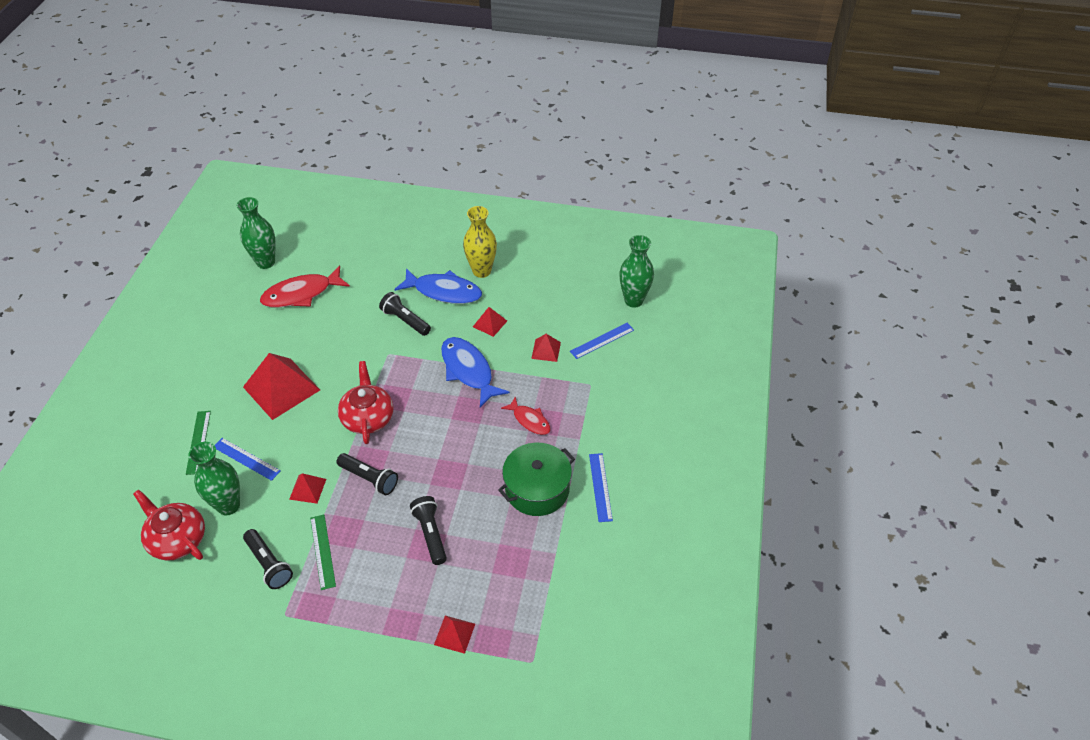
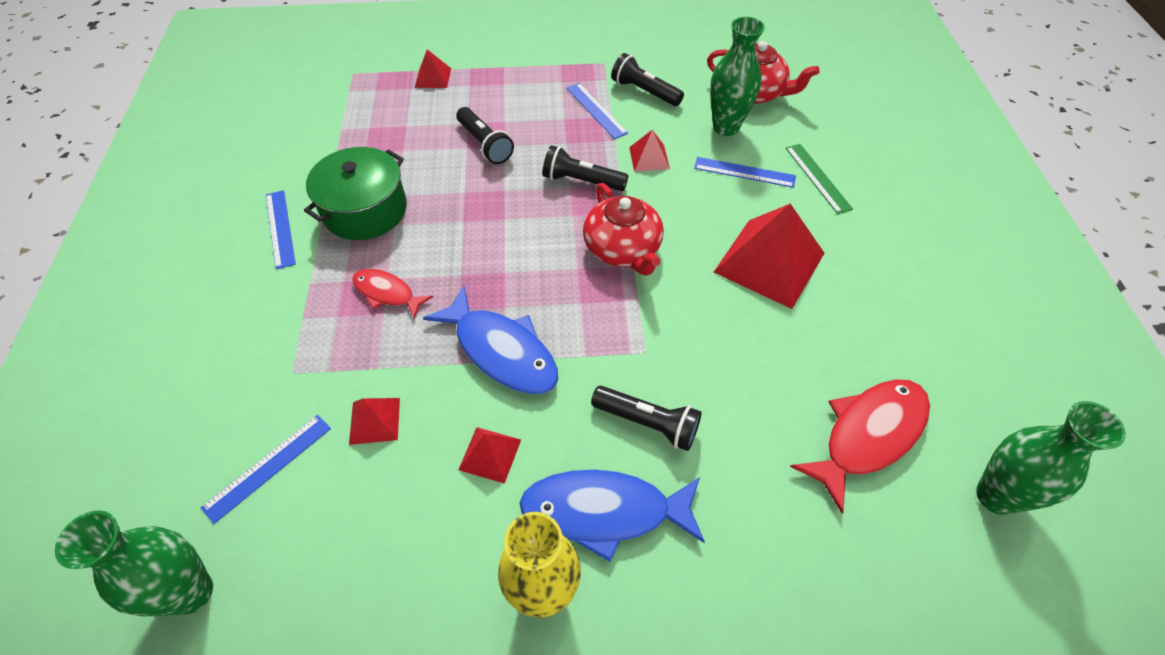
camera: 165 degrees right, 5 degrees up
green ruler [310,515,336,590] -> blue ruler [566,83,628,139]

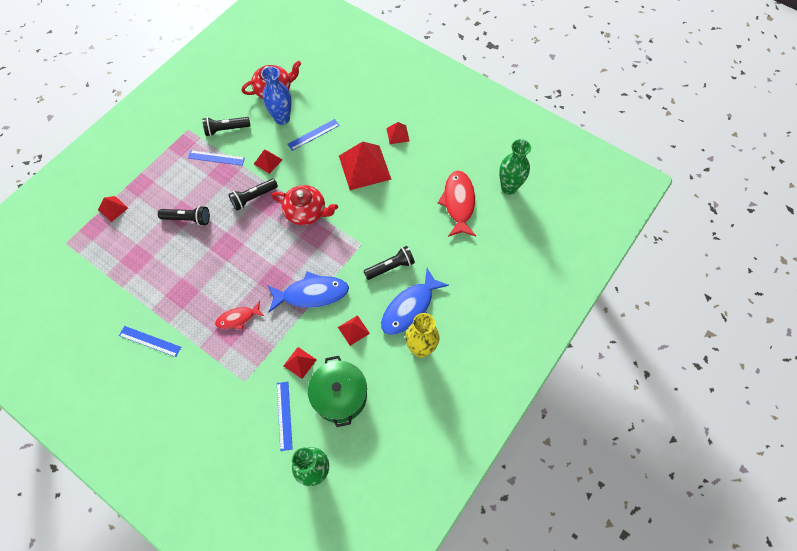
camera: 50 degrees left, 10 degrees up
green pot [304,147,407,240] -> green pot moved to [308,356,367,427]
green vase [710,17,765,136] -> blue vase [261,67,292,125]
green ruler [786,144,853,214] -> none
none -> red pyramid [386,122,410,144]

